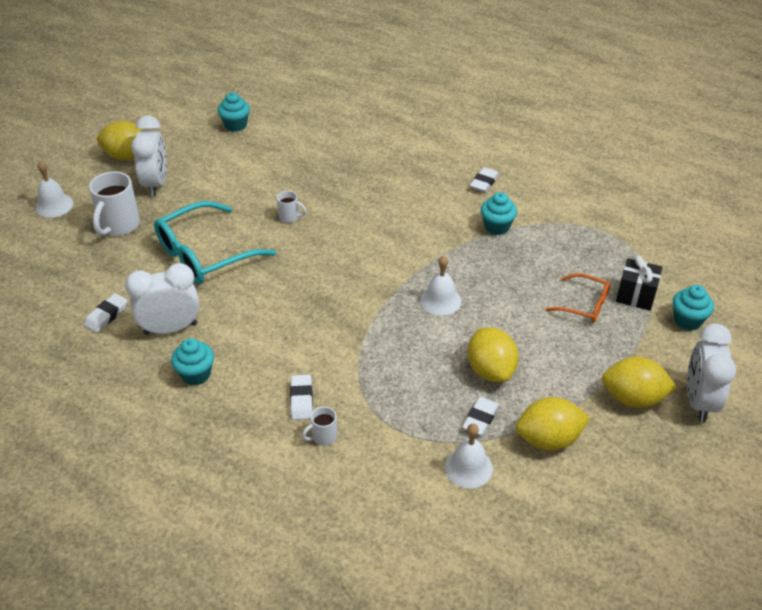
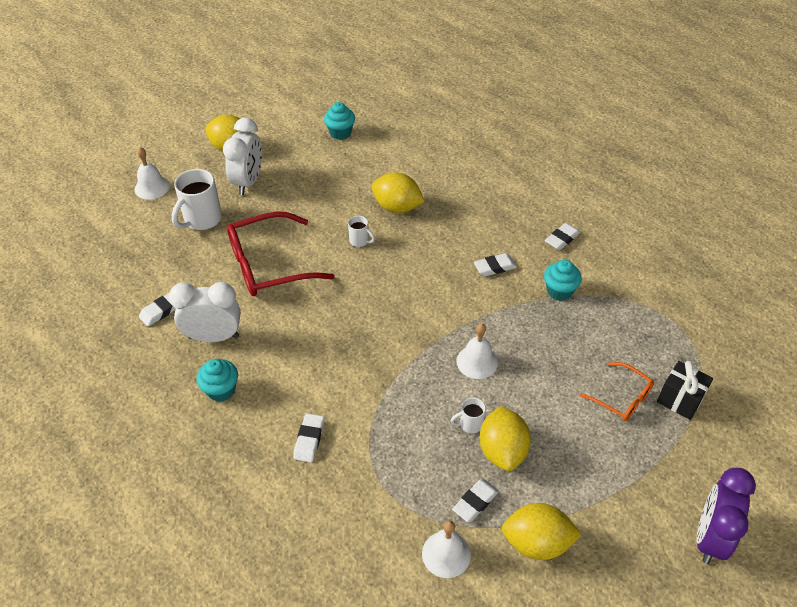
camera: 15 degrees right, 5 degrees up
turquoise glasses [154,201,276,284] -> red glasses [227,211,335,296]
white mug [302,406,337,446] -> white mug moved to [451,398,486,433]
yellow lemon [602,357,677,408] -> yellow lemon moved to [372,172,425,213]
turquoise cupcake [673,285,714,331] -> none
white clock [687,323,736,422] -> purple clock [696,468,756,564]
none -> white eraser [474,253,517,276]

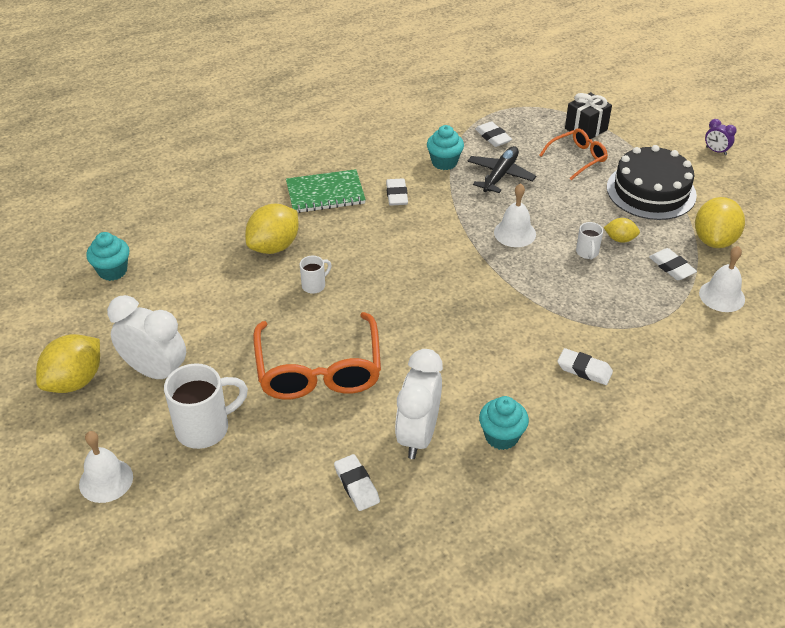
camera: 75 degrees left, 5 degrees down
white mug [172,169,222,230] -> white mug turned 75 degrees counterclockwise [164,363,248,449]
red glasses [227,211,335,296] -> orange glasses [253,312,381,400]
yellow lemon [479,406,531,471] -> yellow lemon [604,218,640,243], size x0.52
white eraser [545,223,580,250] -> white eraser moved to [475,121,512,147]
purple clock [696,468,756,564] -> purple clock [705,119,737,155], size x0.47
none -> green notebook [286,169,366,213]
none -> black plane [468,146,536,193]
none -> black cake [607,145,697,220]

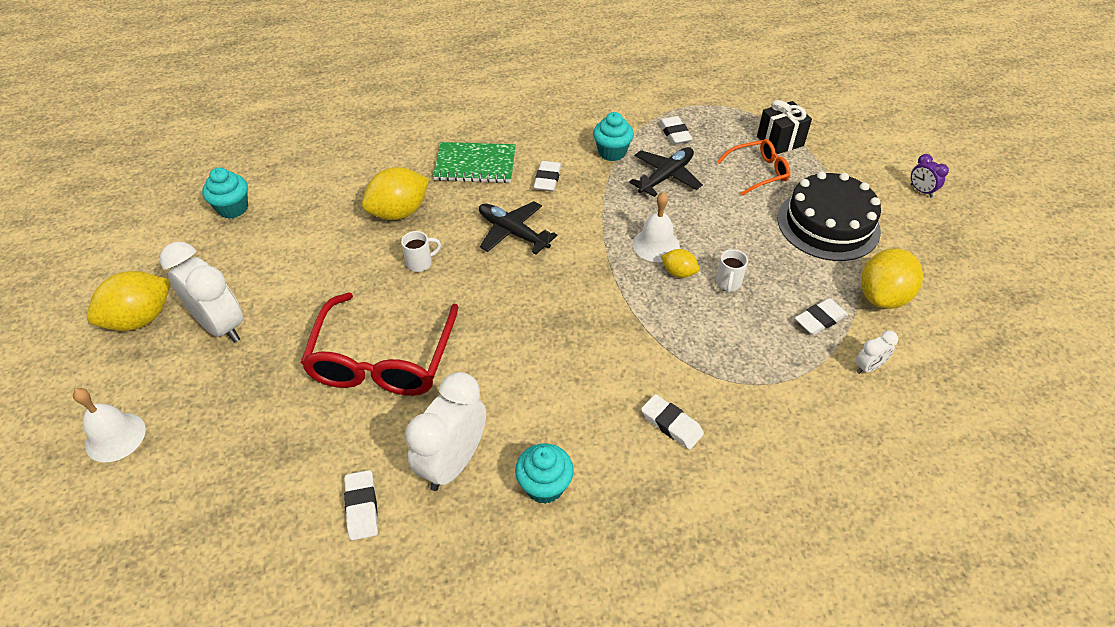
camera: 15 degrees right, 5 degrees up
white mug [164,363,248,449] -> none
orange glasses [253,312,381,400] -> red glasses [301,293,459,396]
yellow lemon [604,218,640,243] -> yellow lemon moved to [661,249,700,278]
white eraser [649,248,697,280] -> white eraser turned 75 degrees clockwise [795,298,848,335]
white bell [699,246,745,312] -> white clock [856,331,898,374]
none -> black plane [479,201,557,254]

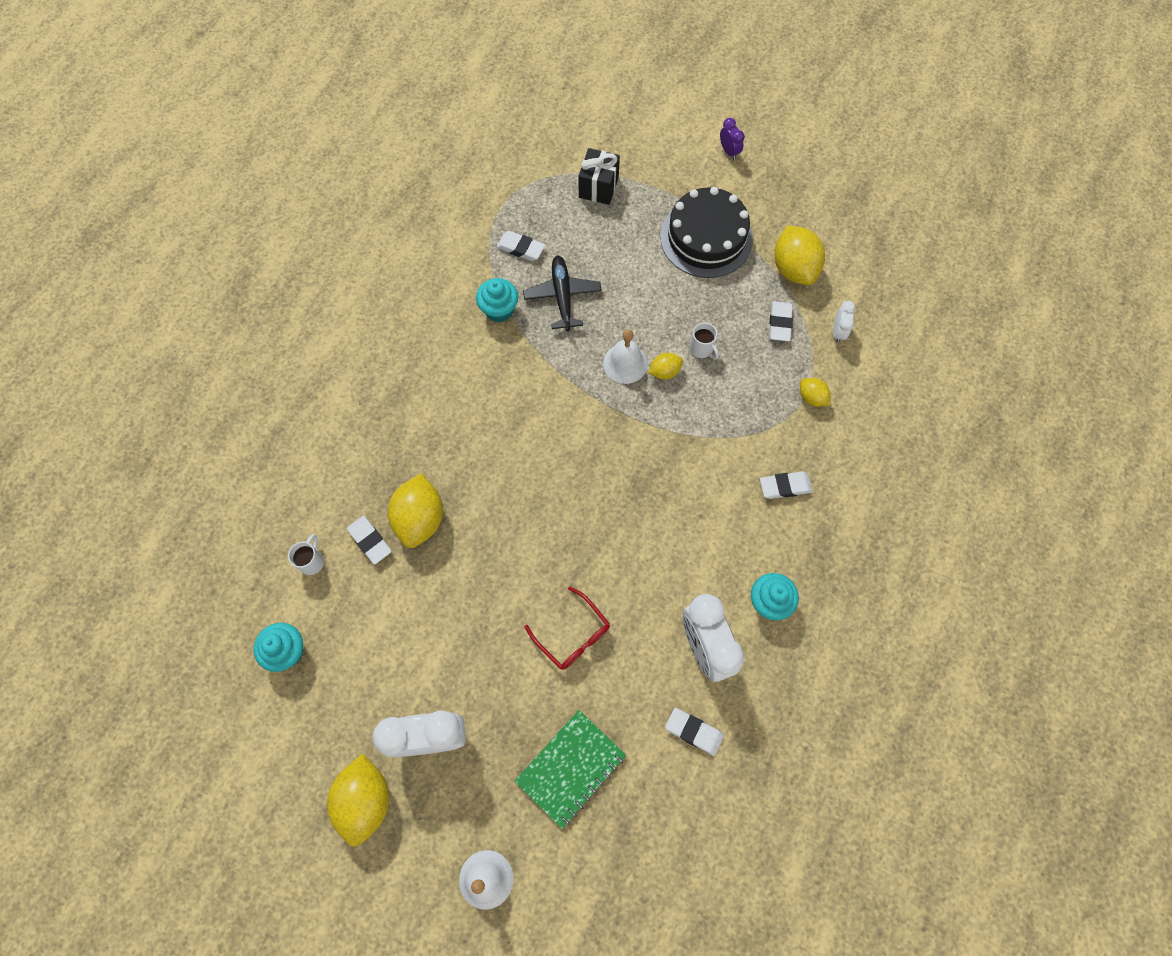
camera: 50 degrees left, 20 degrees up
red glasses [301,293,459,396] -> red glasses [525,586,610,670], size x0.54
white mug [401,231,441,272] -> white mug moved to [288,534,324,575]
green notebook [433,142,516,183] -> green notebook moved to [515,710,626,829]
black plane [479,201,557,254] -> none
white eraser [534,161,561,192] -> white eraser moved to [347,516,392,565]
orange glasses [717,139,790,196] -> none
purple clock [911,154,949,198] -> purple clock turned 120 degrees counterclockwise [720,118,745,160]
none -> yellow lemon [800,378,830,407]

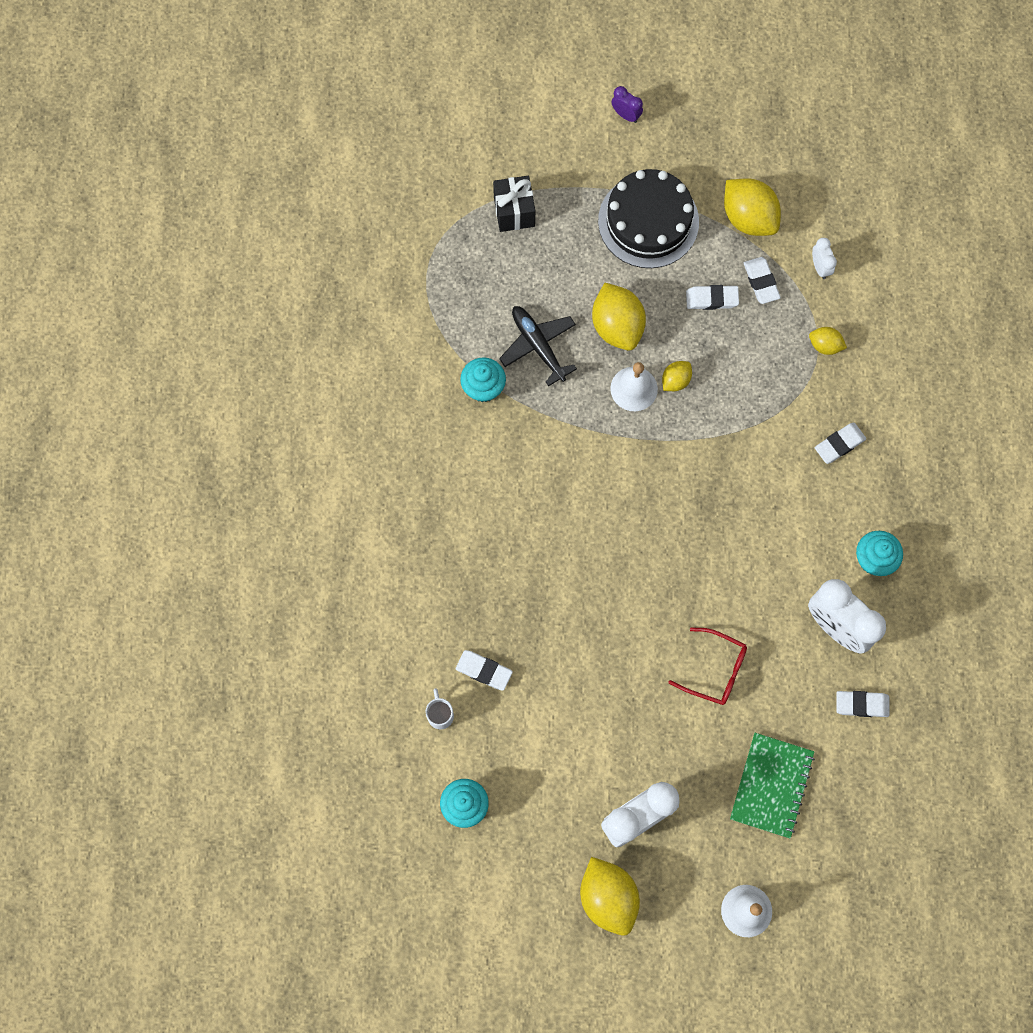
camera: 25 degrees left, 5 degrees up
yellow lemon [388,473,443,548] -> yellow lemon moved to [592,283,646,351]
white eraser [497,231,545,261] -> white eraser moved to [686,285,739,310]
white mug [690,323,719,360] -> none

